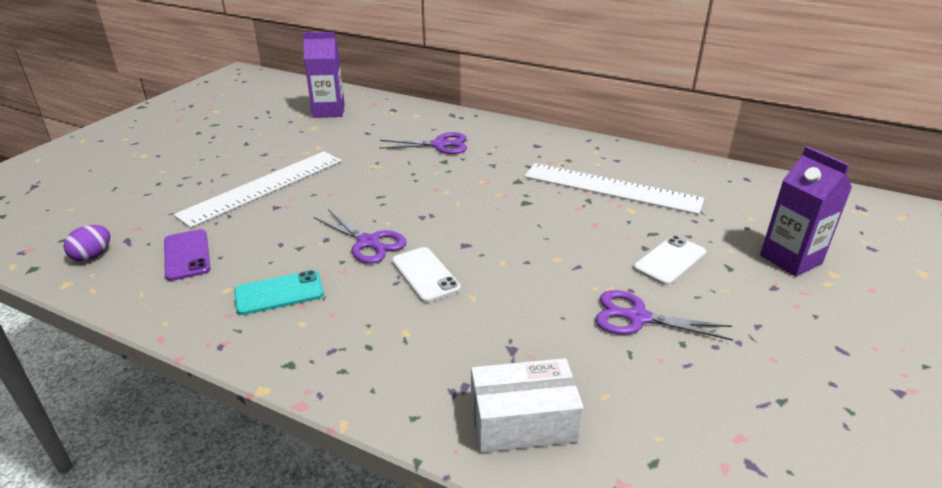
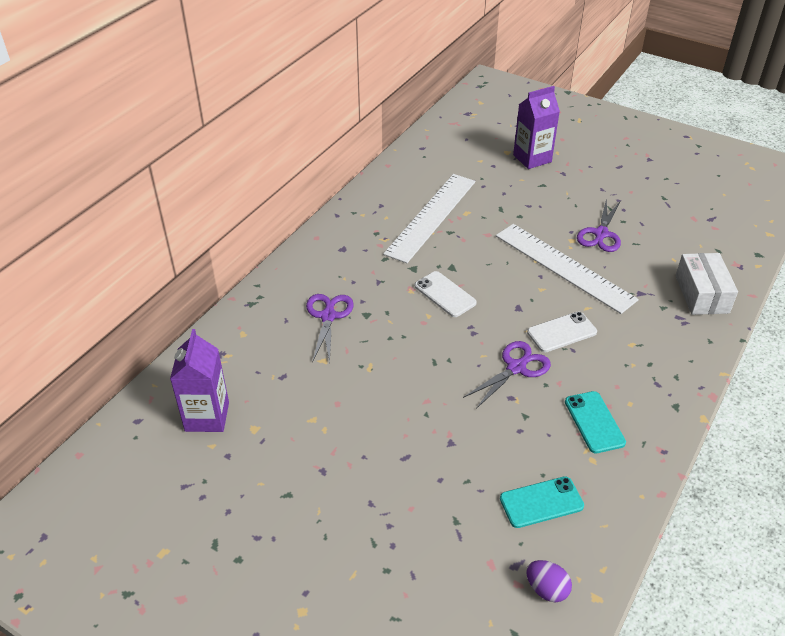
camera: 85 degrees left, 10 degrees up
purple phone [164,229,211,281] -> turquoise phone [500,476,584,528]
white ruler [173,151,342,228] -> white ruler moved to [496,224,639,314]
white phone [633,235,707,285] -> white phone moved to [415,271,477,317]

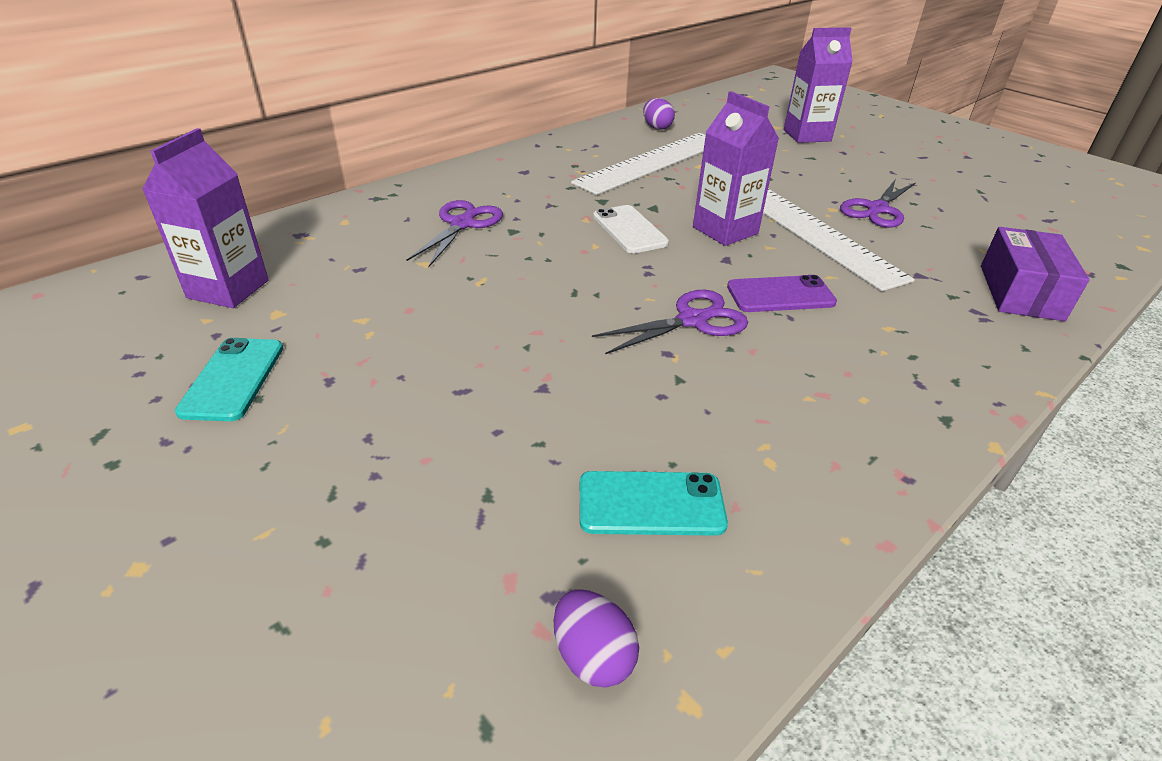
camera: 15 degrees right, 5 degrees down
white phone [527,312,597,352] -> purple phone [727,275,837,312]
turquoise phone [565,391,626,453] -> turquoise phone moved to [175,338,283,421]
white box [676,253,738,315] -> purple box [981,227,1090,321]
none -> purple egg [643,98,675,130]
none -> purple carton [693,91,779,246]

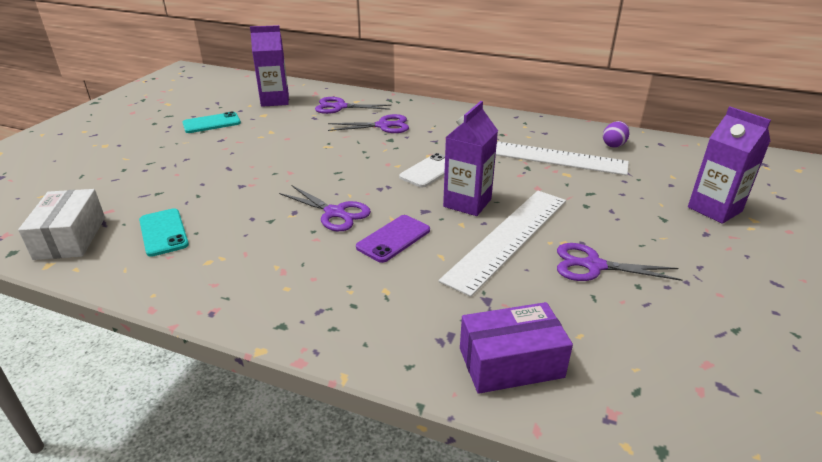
camera: 65 degrees right, 5 degrees down
purple egg [554,589,639,688] -> white box [18,189,105,260]
purple phone [727,275,837,312] -> purple phone turned 75 degrees clockwise [356,215,430,263]
none -> purple scissors [315,97,392,114]

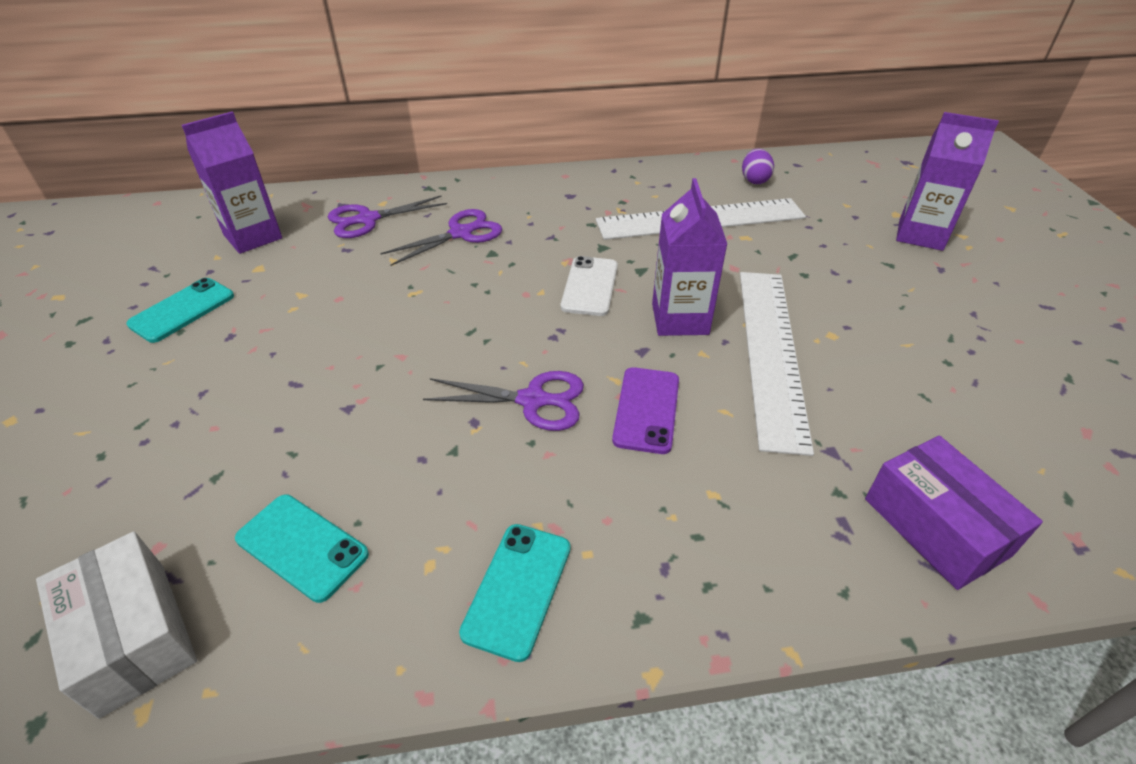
camera: 30 degrees left, 10 degrees up
purple box [460,302,573,394] -> purple box turned 75 degrees counterclockwise [865,436,1043,590]
purple scissors [557,243,682,281] -> none
none -> turquoise phone [459,524,570,662]

